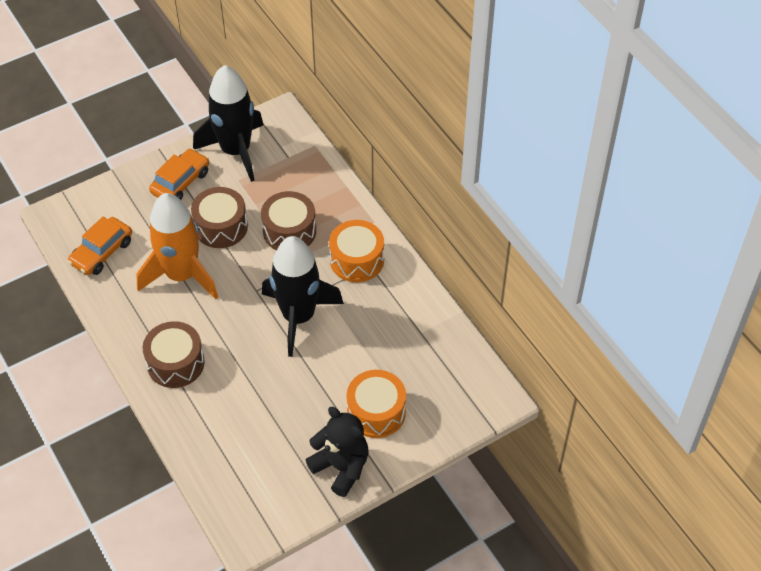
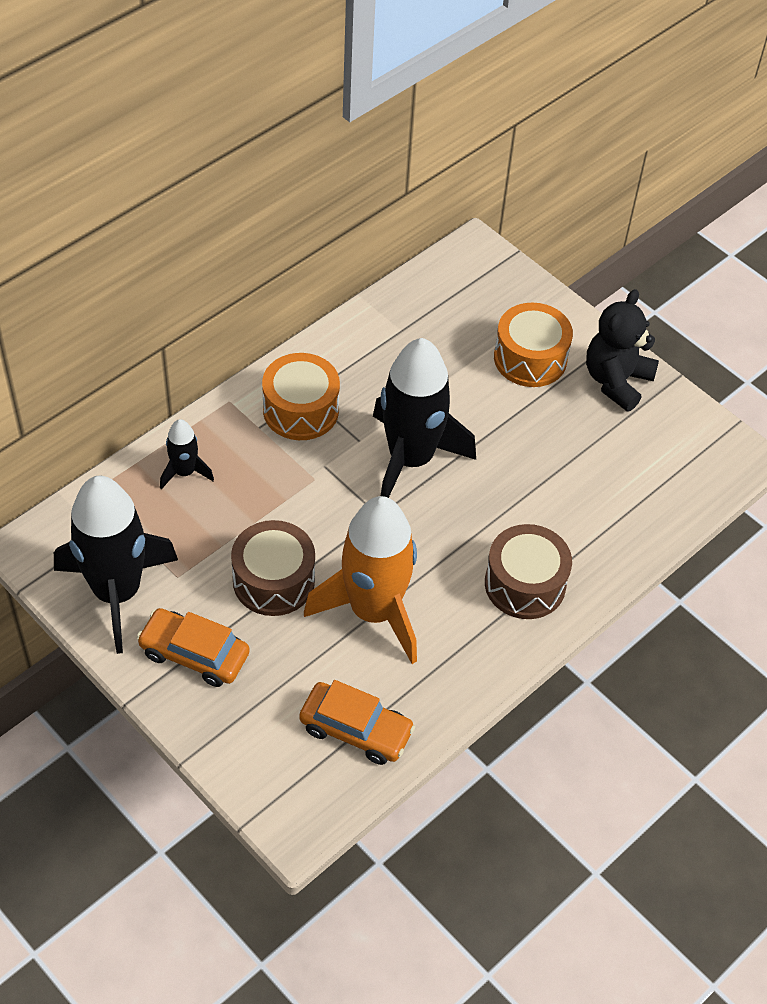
camera: 105 degrees left, 0 degrees up
brown drum [261,191,316,250] -> none
none -> black rocket [160,419,214,489]

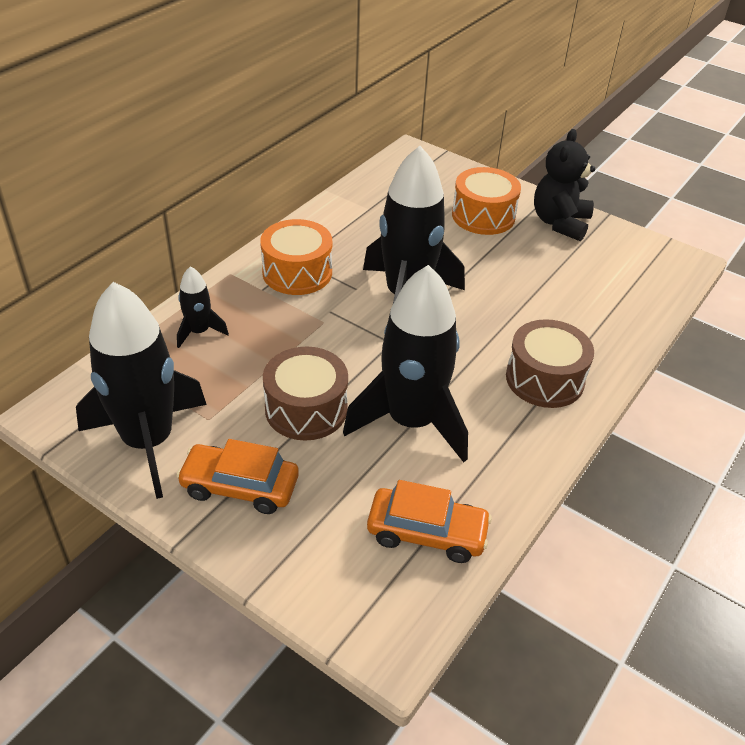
camera: 10 degrees left, 10 degrees down
orange rocket [304,496,417,664] -> black rocket [343,265,468,462]

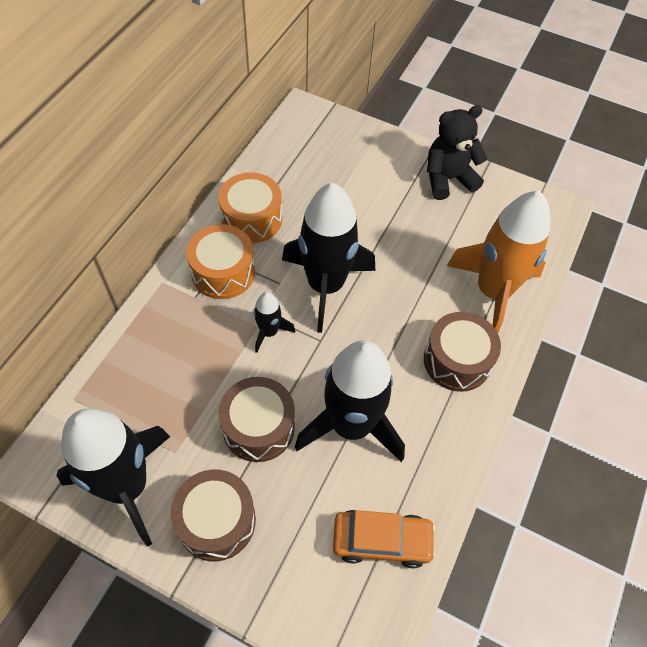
camera: 10 degrees left, 15 degrees up
orange car [176,439,299,514] -> brown drum [171,469,256,562]
black rocket [177,266,229,348] -> black rocket moved to [254,292,295,353]
orange drum [452,167,521,235] -> orange drum moved to [218,172,282,243]
black teddy bear [534,129,595,241] -> black teddy bear turned 60 degrees clockwise [427,105,488,200]
none -> orange rocket [447,191,551,333]

